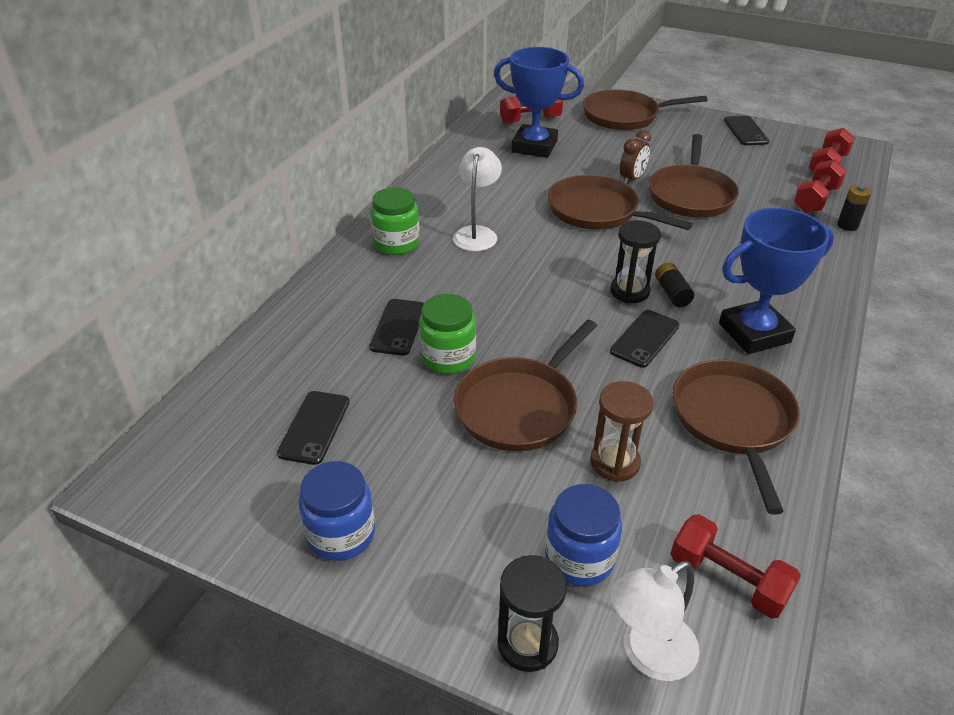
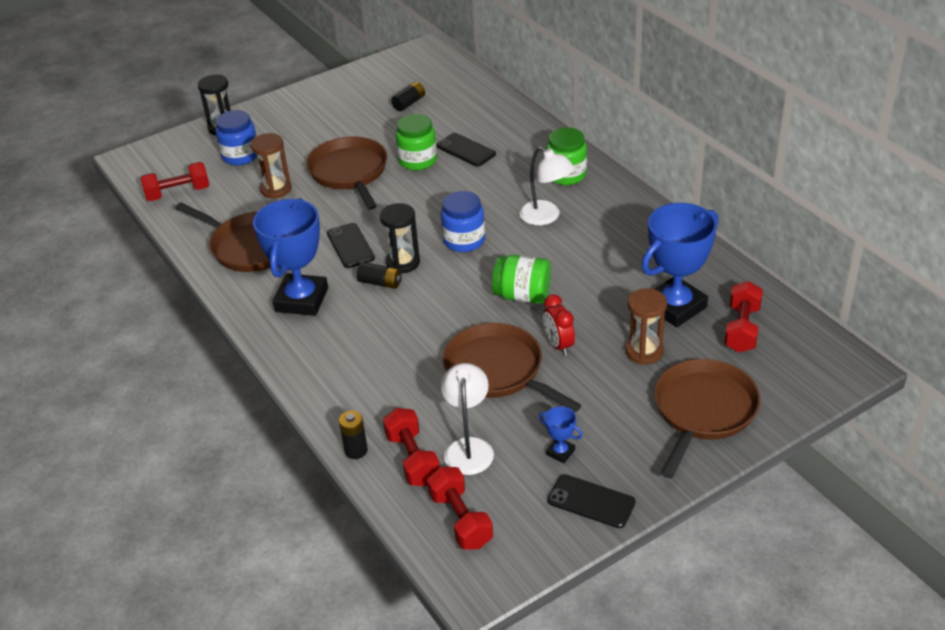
camera: 125 degrees right, 0 degrees up
black phone [277,391,349,465] -> black battery [391,82,425,111]
blue jar [298,461,375,561] -> blue jar moved to [441,191,485,252]
brown pan [548,175,693,230] -> green jar [492,255,551,304]
white lamp [610,561,700,681] -> white lamp moved to [441,363,494,475]
brown clock [620,130,651,184] -> red clock [543,294,575,356]
none -> blue trophy [539,406,583,463]
none -> brown hourglass [626,288,667,365]

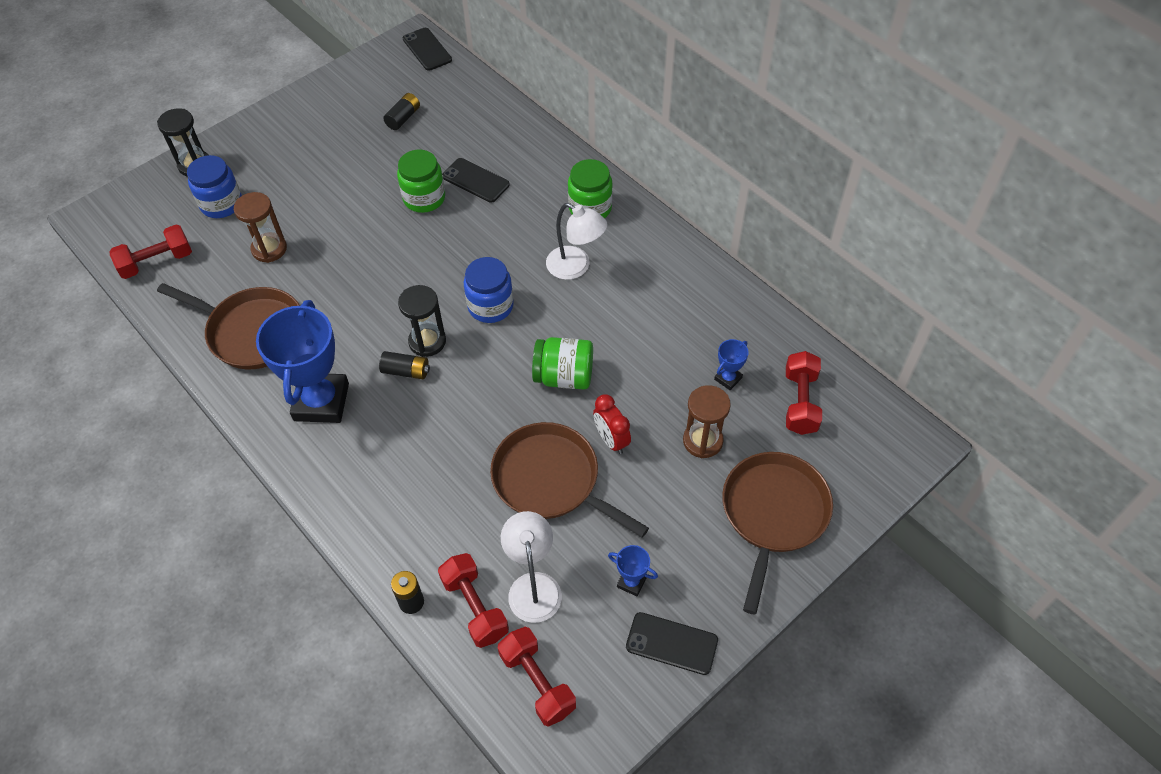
camera: 10 degrees left, 15 degrees up
brown pan [307,137,387,209] -> none
black phone [327,223,375,268] -> black phone moved to [403,28,452,71]
blue trophy [641,203,719,327] -> blue trophy [714,339,749,390], size x0.43

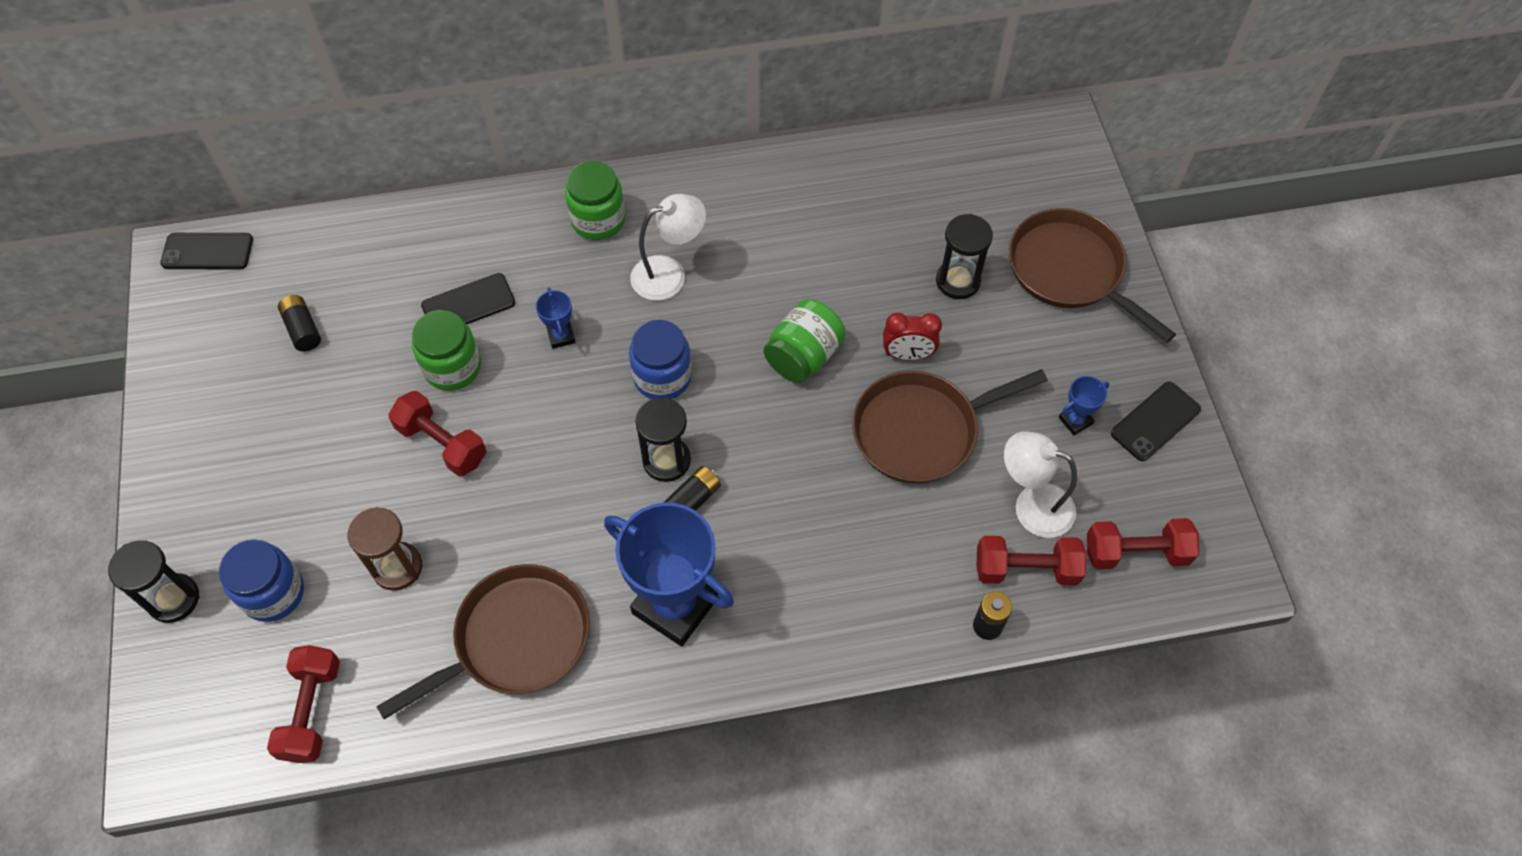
camera: 60 degrees left, 5 degrees up
brown hourglass [683,385,731,458] -> black hourglass [936,214,993,299]
blue trophy [714,339,749,390] -> blue trophy moved to [536,288,576,349]
red dumbbell [786,351,822,435] -> red dumbbell moved to [388,391,487,476]

